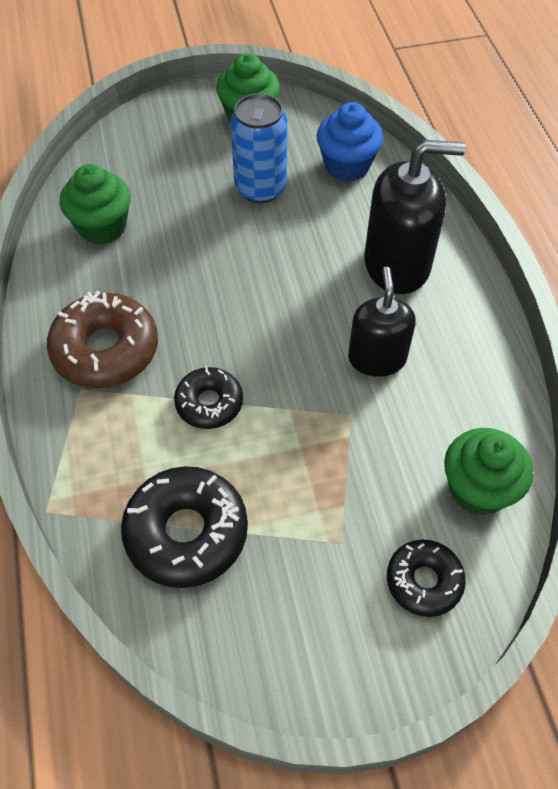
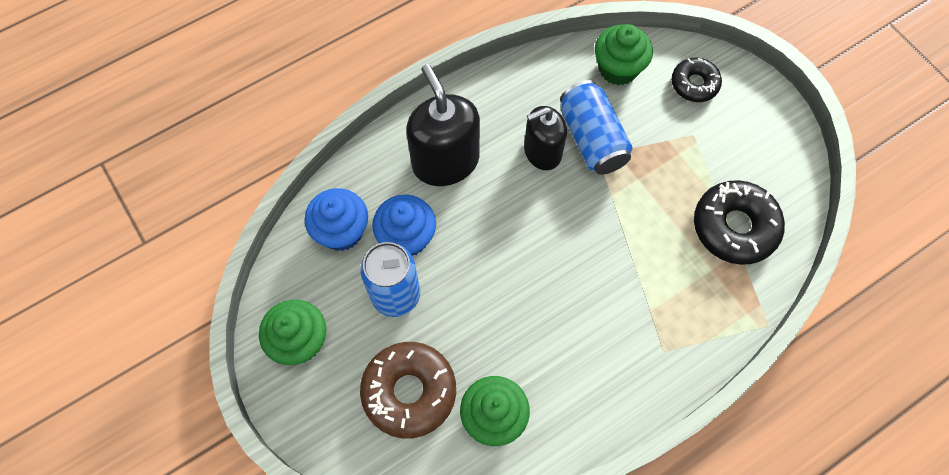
camera: 110 degrees left, 10 degrees up
brown donut [47,291,158,388] -> brown donut moved to [360,342,456,439]
black donut [174,366,243,429] -> none
none -> blue cupcake [372,195,436,256]
none -> blue can [560,80,633,175]

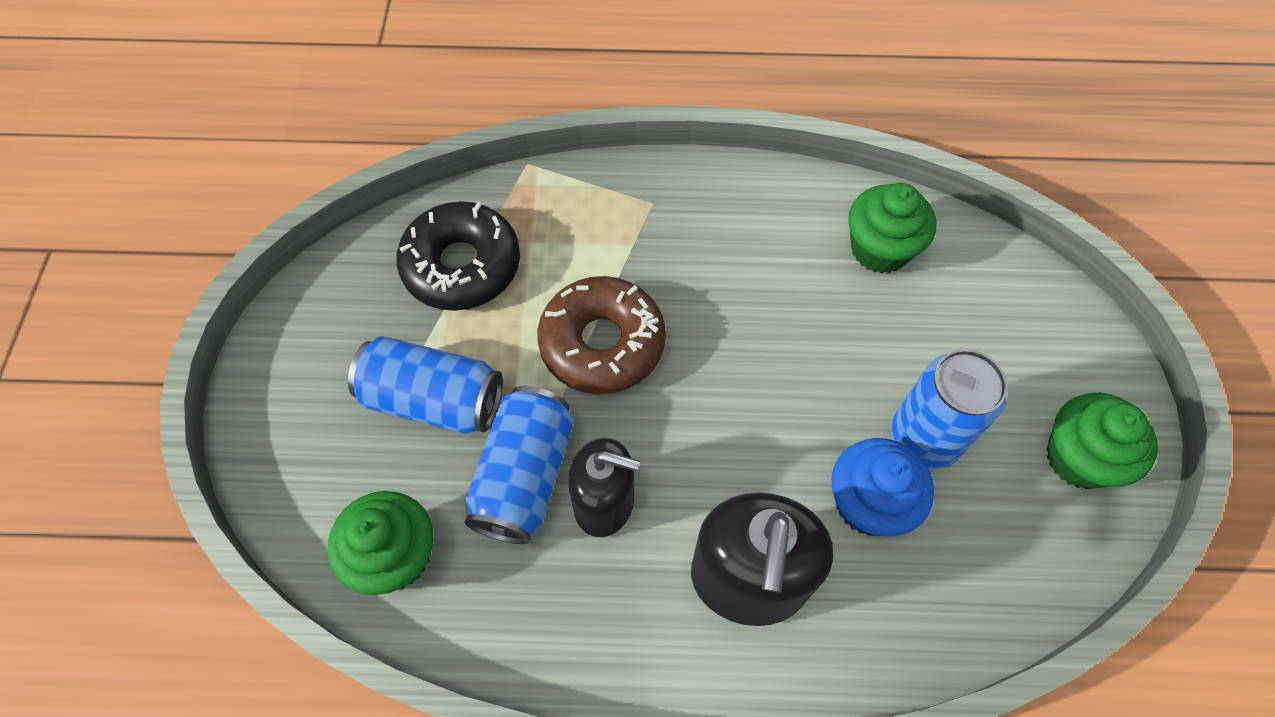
camera: 145 degrees left, 5 degrees down
blue cupcake [304,188,368,251] -> none
brown donut [360,342,456,439] -> brown donut moved to [537,276,666,394]
black donut [672,58,722,102] -> none
none -> blue can [348,336,503,434]

